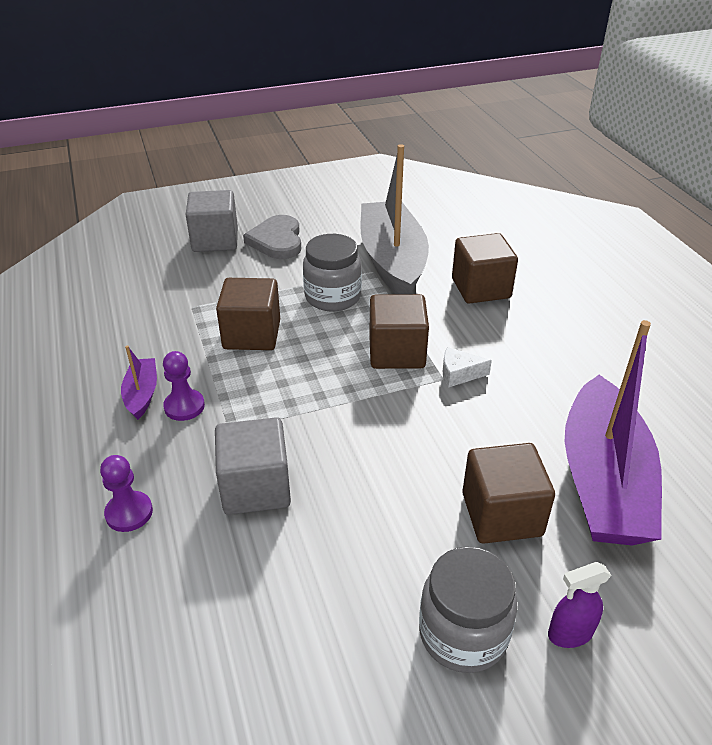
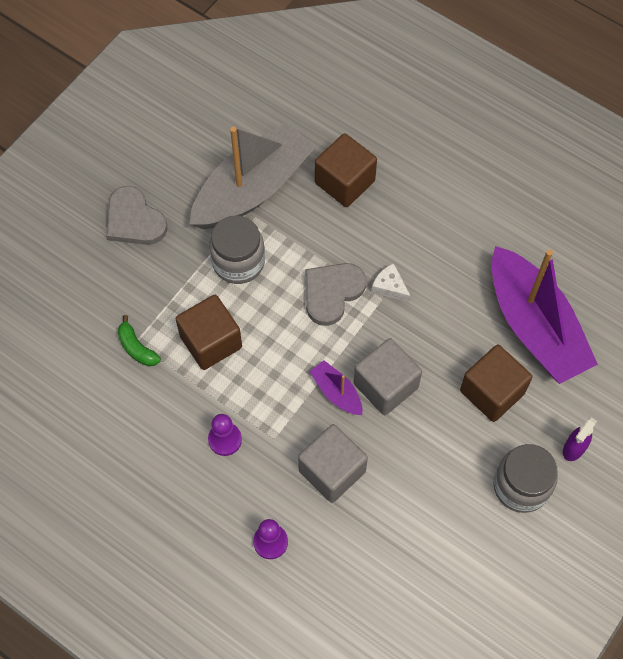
camera: 35 degrees left, 25 degrees up
purple boat [121,346,157,420] -> purple boat moved to [310,360,362,415]
grey cube [186,190,238,252] -> grey cube moved to [354,338,422,415]
grey boat [361,144,429,294] -> grey boat turned 90 degrees clockwise [189,122,316,229]
brown cube [369,294,429,369] -> grey heart [305,263,366,326]
white cheese [442,347,492,388] -> white cheese turned 75 degrees clockwise [371,263,411,303]
none -> green banana [118,315,161,366]

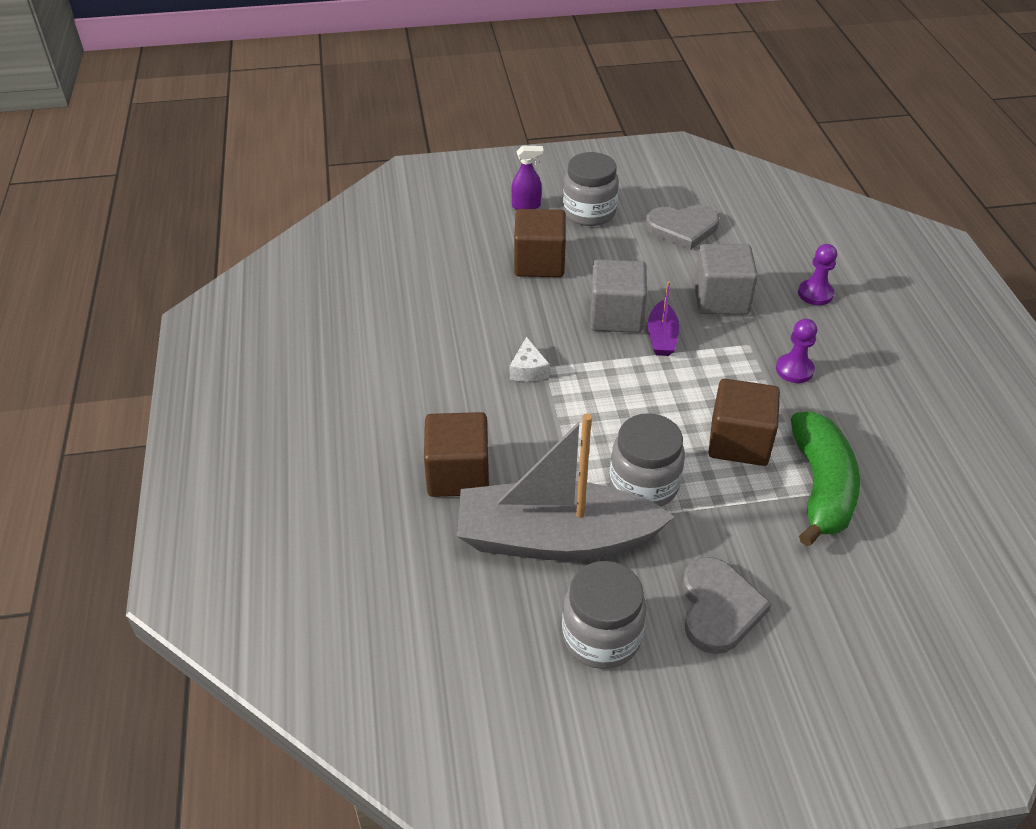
camera: 135 degrees left, 20 degrees down
green banana [118,315,161,366] -> green banana [791,411,860,546], size x2.07
grey heart [305,263,366,326] -> grey heart moved to [646,205,719,250]
purple boat [491,246,598,384] -> none
none -> grey jar [562,561,646,669]

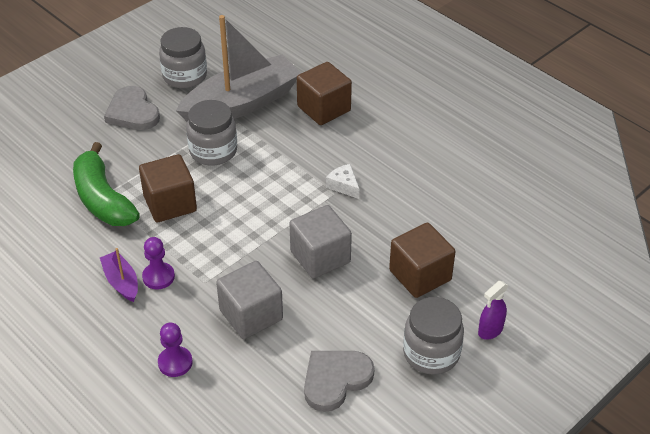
camera: 145 degrees right, 0 degrees up
purple boat [648,281,679,356] -> purple boat moved to [100,248,138,302]

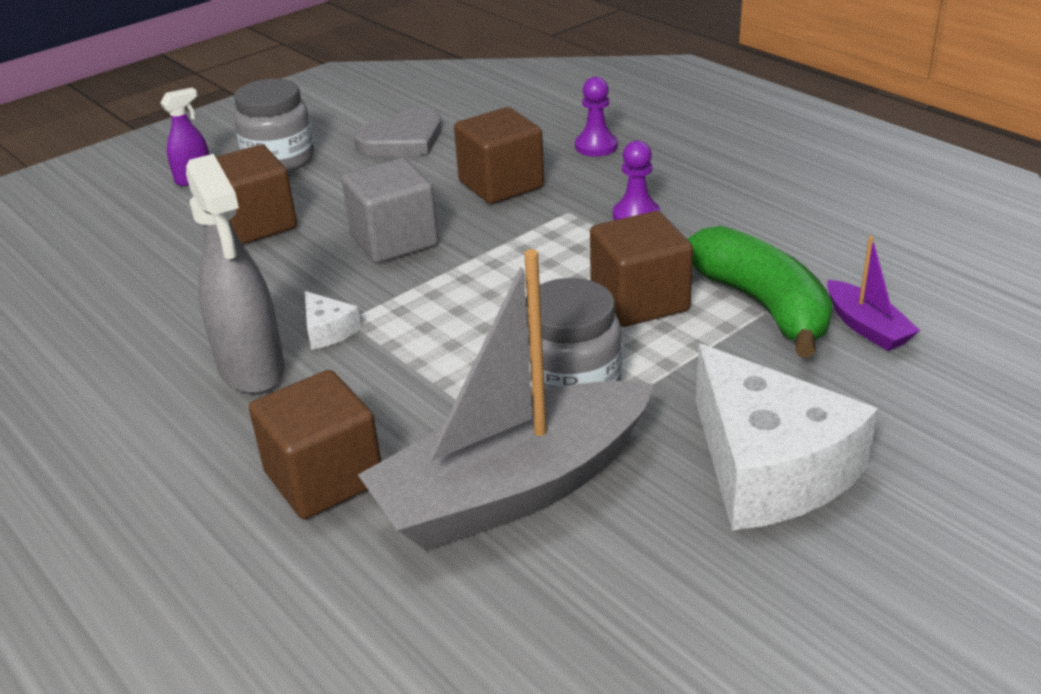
camera: 175 degrees left, 10 degrees down
purple boat [100,248,138,302] -> purple boat moved to [827,236,920,351]
grey heart [104,86,160,130] -> white cheese [696,344,878,531]
grey jar [159,27,207,88] -> none
grey cube [216,261,283,339] -> brown cube [454,107,544,204]
none -> grey spray bottle [186,154,285,394]

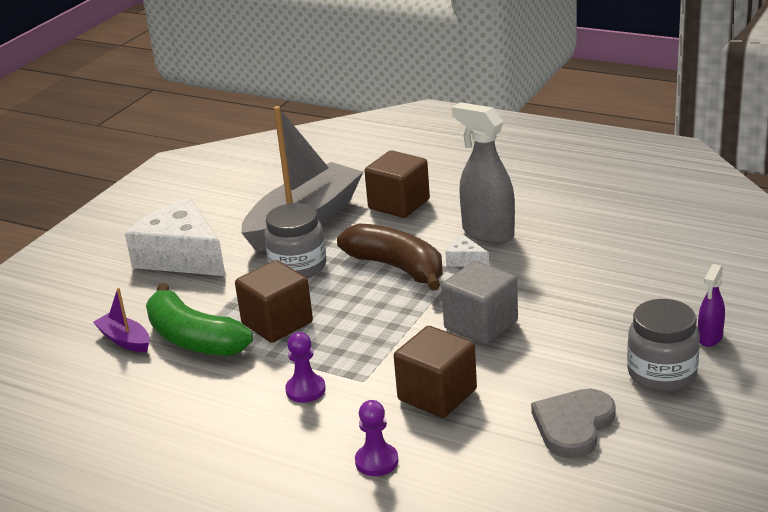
camera: 160 degrees right, 5 degrees down
brown cube [216,145,297,245] -> none
none -> brown banana [337,223,443,291]

